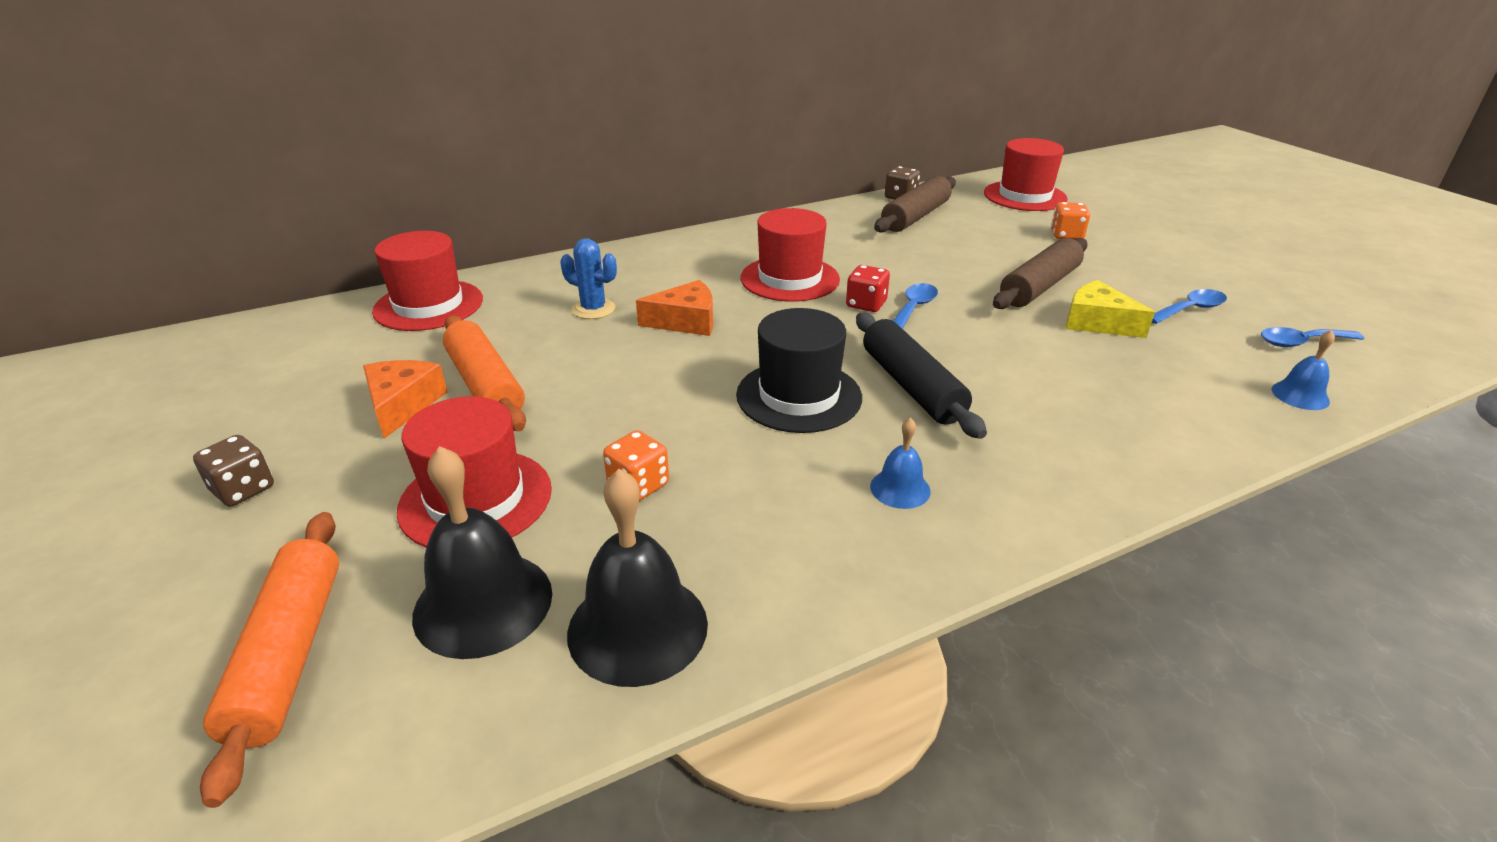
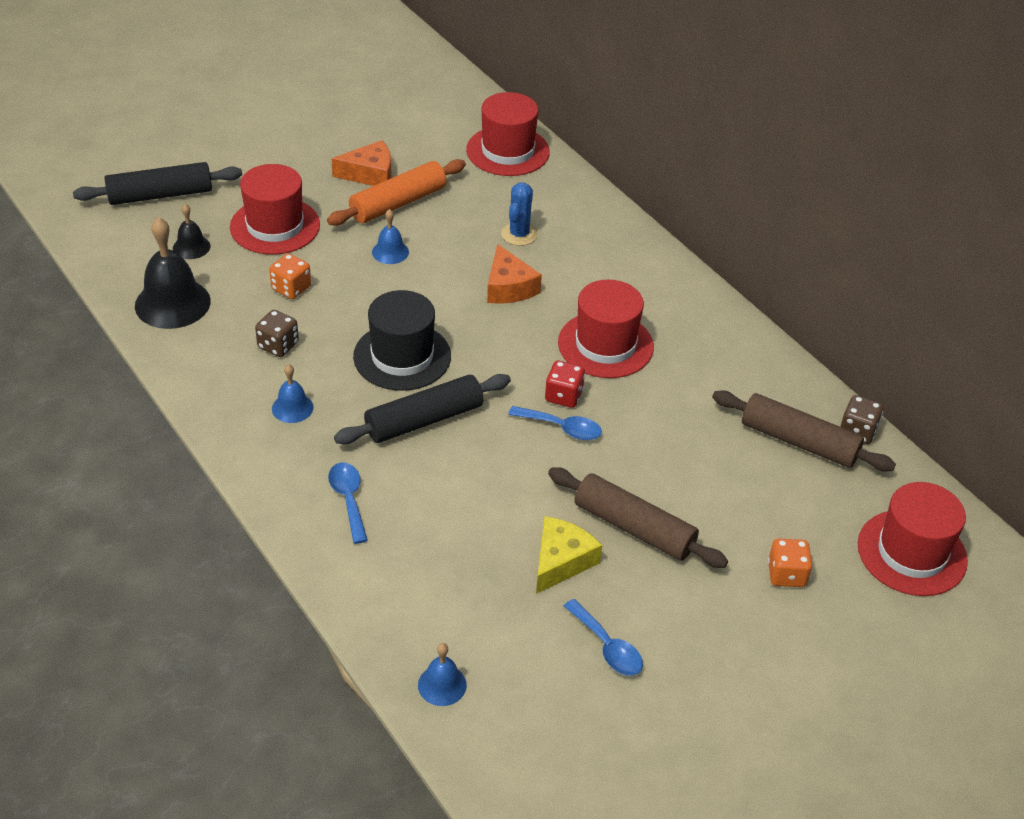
camera: 80 degrees right, 10 degrees up
brown dice [193,435,274,507] -> brown dice moved to [255,310,299,357]
orange rolling pin [200,512,339,808] -> black rolling pin [73,162,242,205]
black bell [412,446,552,659] -> black bell [173,204,211,259], size x0.52
blue spoon [1261,327,1364,347] -> blue spoon moved to [328,462,368,544]
none -> blue bell [372,209,409,264]

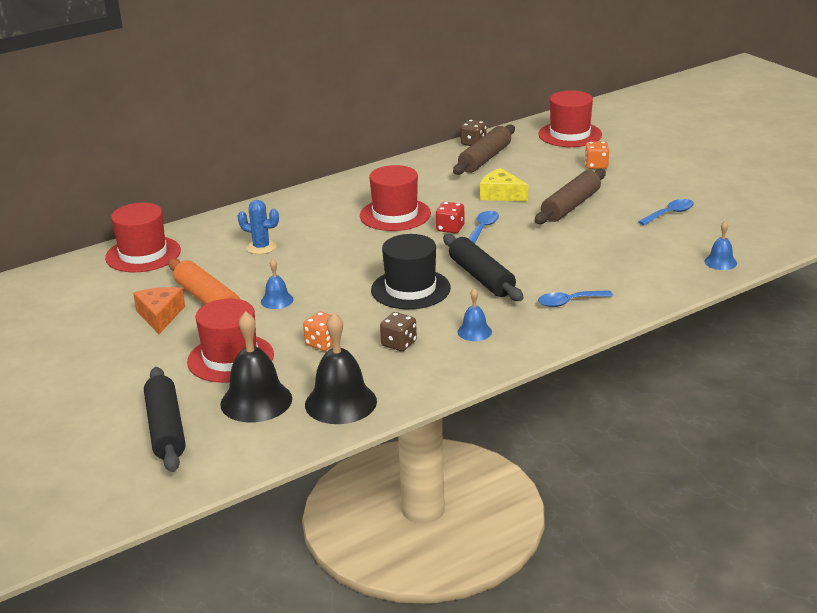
camera: 85 degrees left, 15 degrees down
black bell [173,204,211,259] -> black bell [220,311,292,423], size x1.93
orange cheese [487,244,542,304] -> none
yellow cheese [536,516,602,594] -> yellow cheese moved to [480,168,528,201]

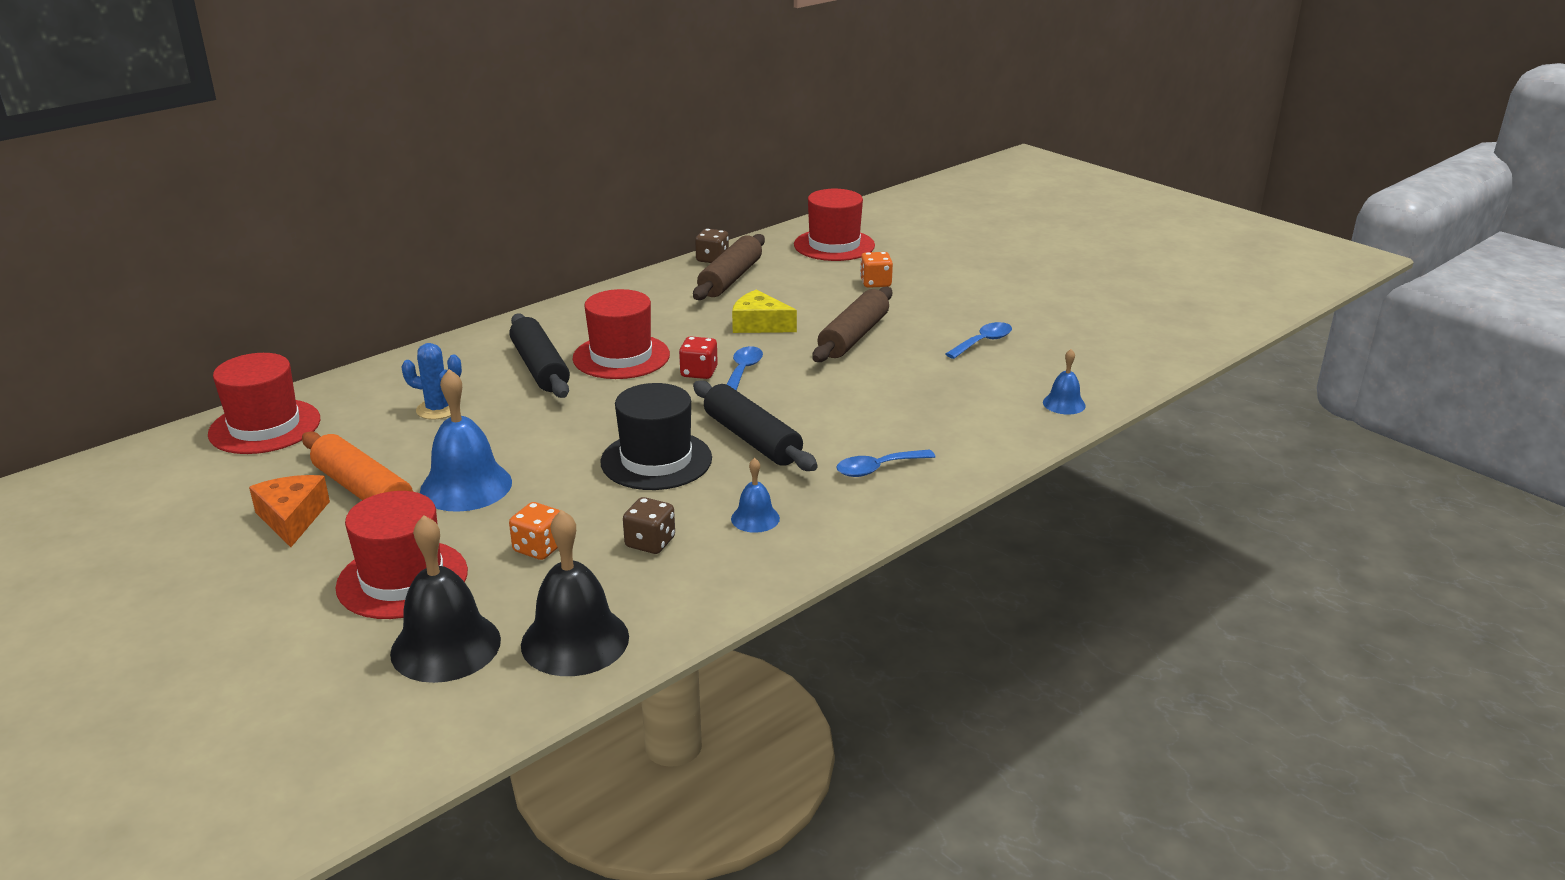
camera: 10 degrees left, 0 degrees up
black rolling pin [144,367,186,472] -> black rolling pin moved to [509,314,570,398]
blue bell [261,259,294,309] -> blue bell [420,369,512,512], size x1.93

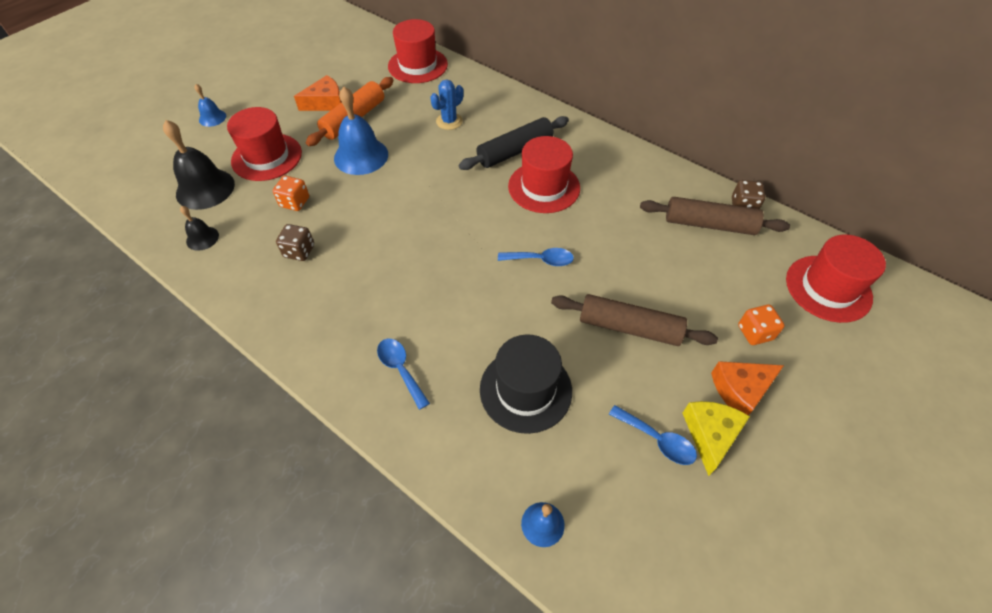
camera: 80 degrees right, 25 degrees up
blue cactus [401,343,462,420] -> blue cactus turned 45 degrees clockwise [430,79,464,130]
black bell [521,510,629,676] -> black bell [180,206,219,251], size x0.52
black hat [600,383,712,490] -> black hat moved to [480,334,572,434]
red dice [679,336,718,379] -> none
black rolling pin [693,380,818,471] -> none
blue bell [731,458,780,533] -> blue bell moved to [194,84,226,127]
yellow cheese [732,289,797,333] -> yellow cheese moved to [683,401,750,476]
none -> orange cheese [711,361,784,415]

